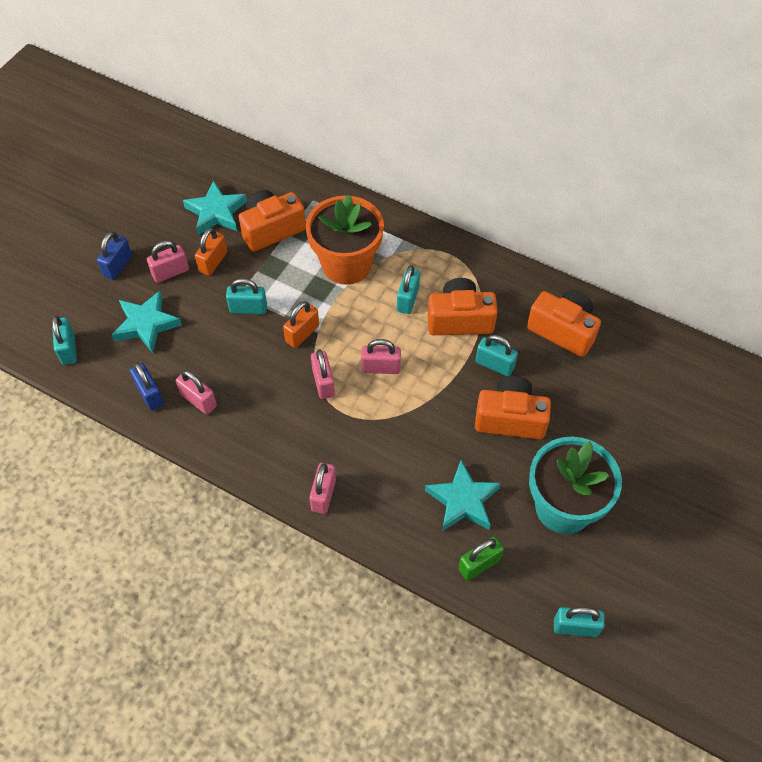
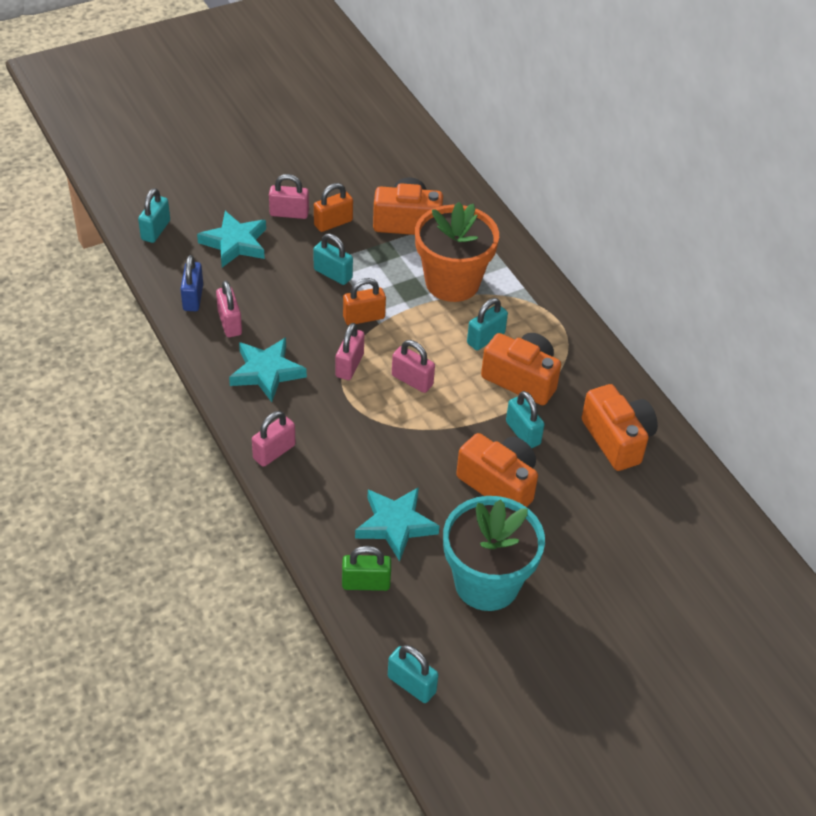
camera: 30 degrees right, 10 degrees down
blue padlock [97,232,132,280] -> none
turquoise star [183,180,247,235] -> turquoise star moved to [229,338,307,402]

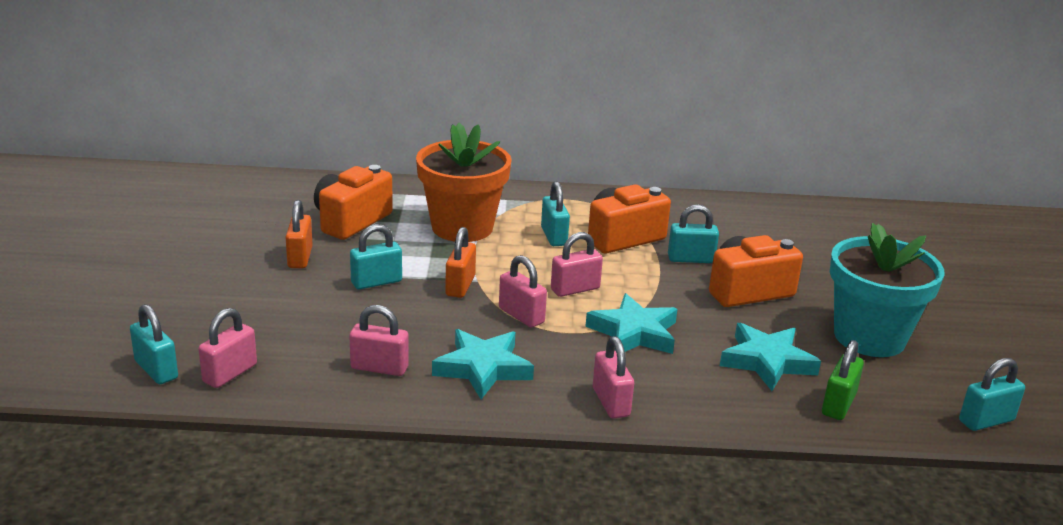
camera: 60 degrees left, 20 degrees down
blue padlock [181,255,203,311] -> none
turquoise star [197,211,266,267] -> turquoise star moved to [585,293,677,354]
pink padlock [269,174,309,219] -> pink padlock moved to [198,308,257,388]
orange camera [582,384,658,471] -> none

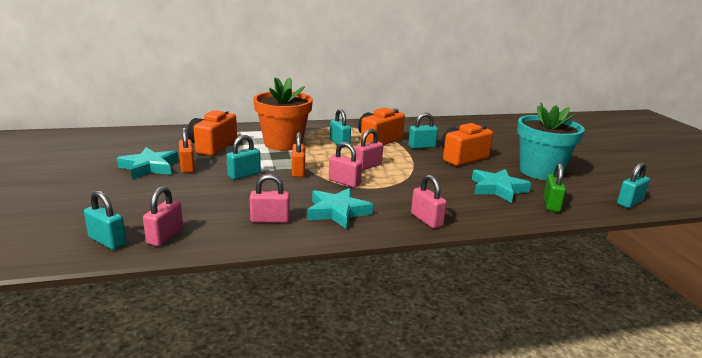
camera: 15 degrees left, 5 degrees down
turquoise star [585,293,677,354] -> turquoise star moved to [117,147,178,179]

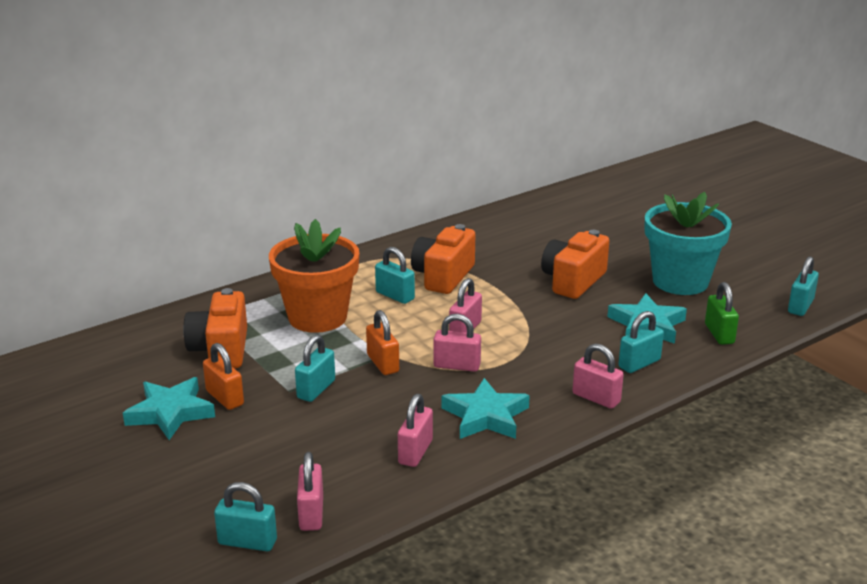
camera: 20 degrees left, 5 degrees up
pink padlock [250,174,290,223] -> pink padlock turned 45 degrees counterclockwise [398,394,433,467]
turquoise padlock [408,113,438,149] -> turquoise padlock moved to [619,311,664,373]

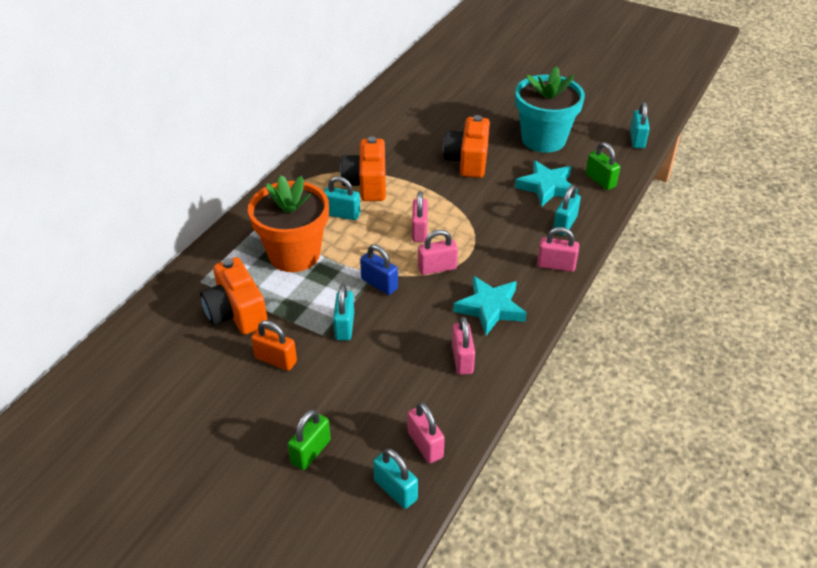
camera: 25 degrees left, 15 degrees up
turquoise star [123,377,215,440] -> none
turquoise padlock [214,482,277,551] -> turquoise padlock turned 60 degrees clockwise [373,448,418,509]
orange padlock [366,310,399,375] -> blue padlock [360,244,398,295]
none -> green padlock [288,409,331,470]

